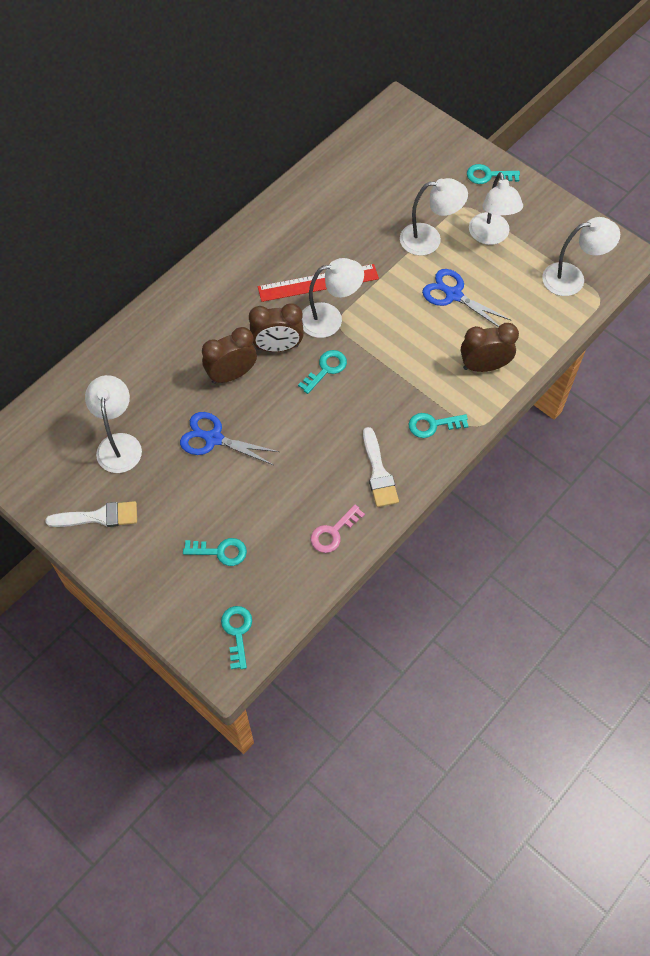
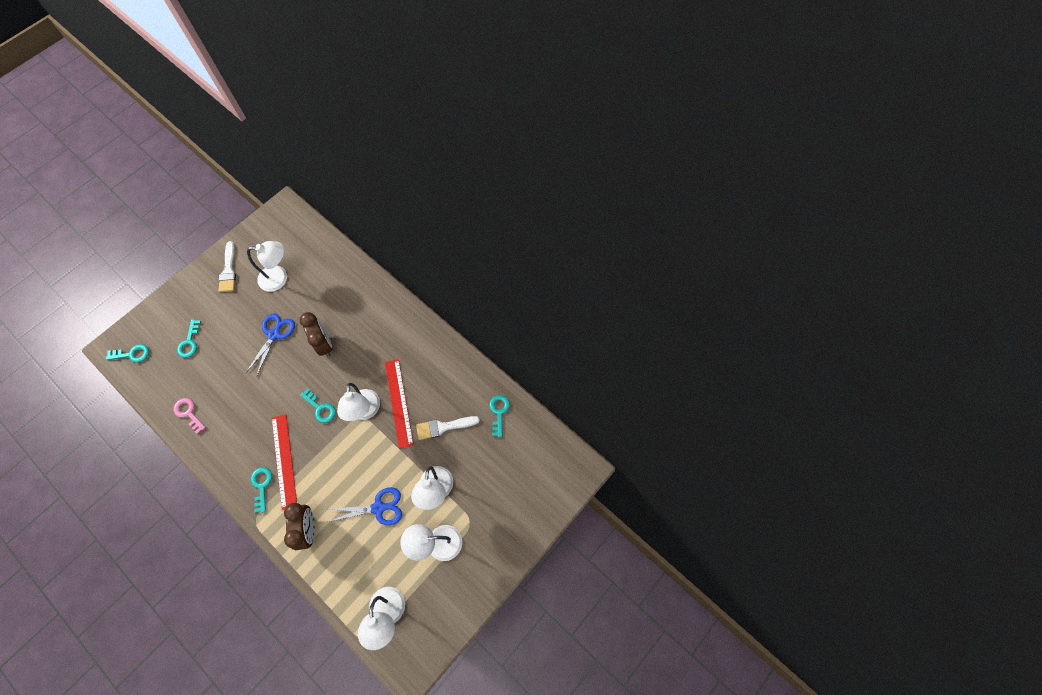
camera: 90 degrees right, 5 degrees up
brown clock [249,303,304,352] -> none
white brush [363,427,399,507] -> white brush moved to [416,416,480,440]
blue scissors [422,269,511,327] -> blue scissors turned 45 degrees clockwise [328,487,402,525]
turquoise key [467,164,520,184] -> turquoise key moved to [489,395,510,437]
none -> red ruler [272,414,297,510]

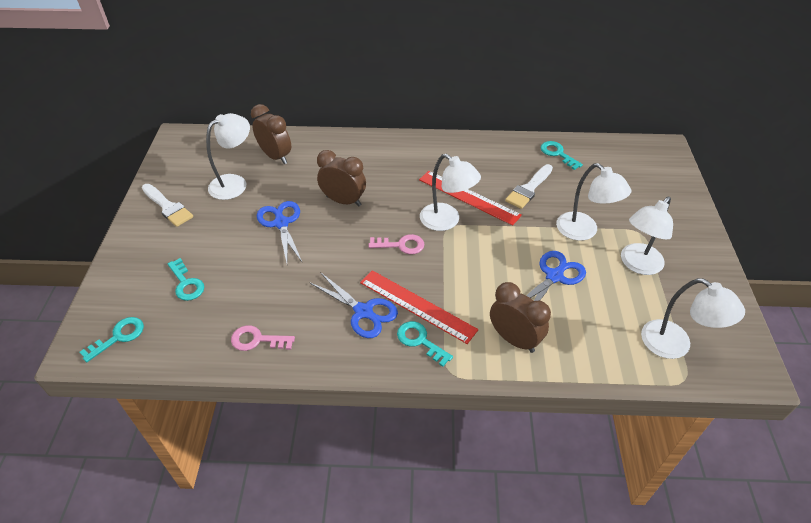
camera: 40 degrees left, 20 degrees down
turquoise key [300,389,336,423] -> pink key [369,234,424,254]
none -> brown clock [251,104,291,164]
none -> blue scissors [309,272,398,338]

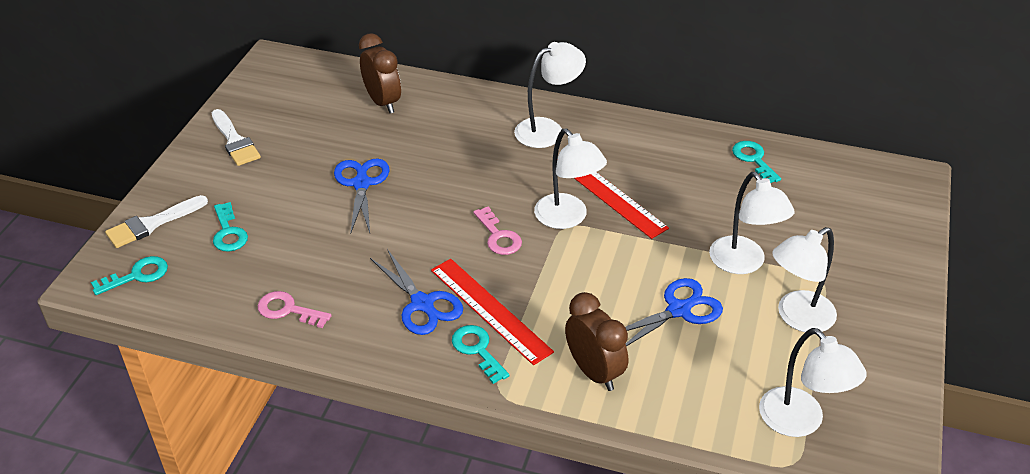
camera: 15 degrees right, 5 degrees down
white lamp [206,113,250,200] -> white lamp moved to [514,42,586,148]
brown clock [317,150,366,206] -> none
pink key [369,234,424,254] -> pink key turned 45 degrees clockwise [473,207,522,255]
white brush [505,164,553,209] -> white brush moved to [105,195,208,248]

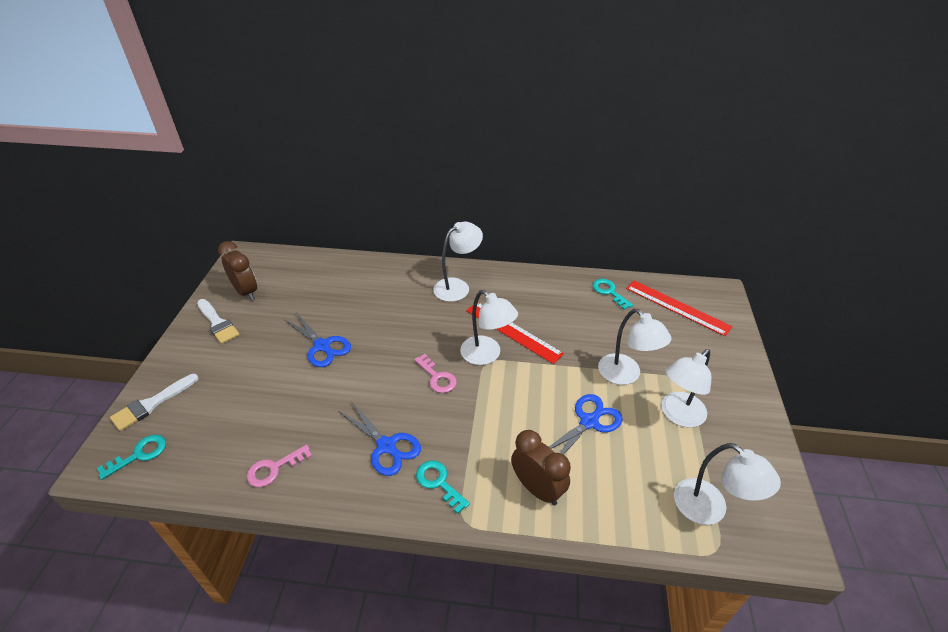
camera: 10 degrees left, 0 degrees up
turquoise key [213,202,248,252] -> none
pink key [258,291,332,328] -> pink key turned 45 degrees counterclockwise [247,445,312,487]
blue scissors [334,159,390,235] -> blue scissors turned 150 degrees clockwise [284,314,351,367]
brown clock [359,33,401,113] -> brown clock moved to [218,241,257,301]
red ruler [431,259,554,365] -> red ruler moved to [626,280,733,336]

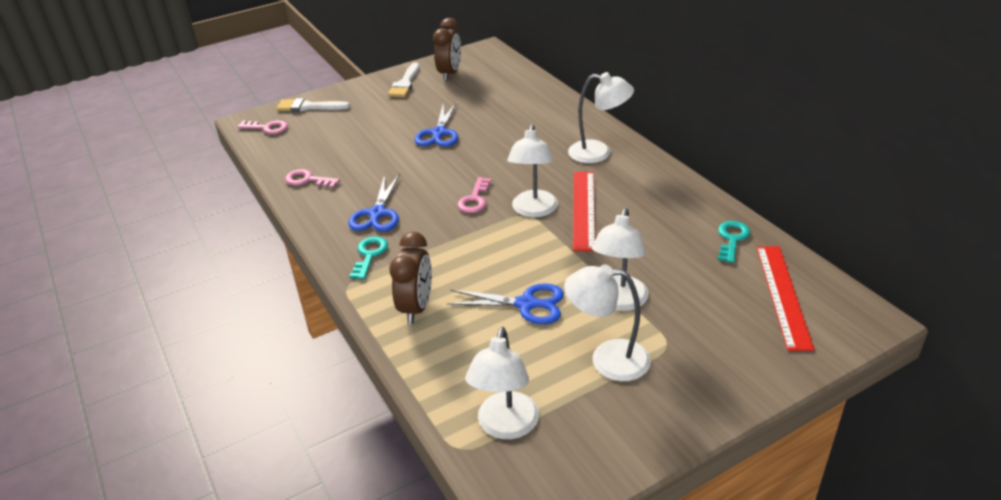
camera: 55 degrees right, 5 degrees down
turquoise key [97,435,166,480] -> pink key [237,120,288,134]

